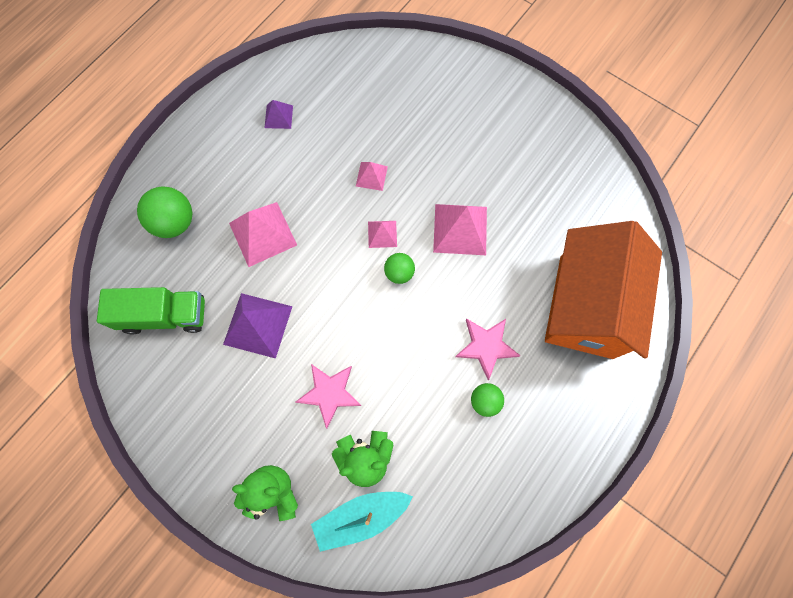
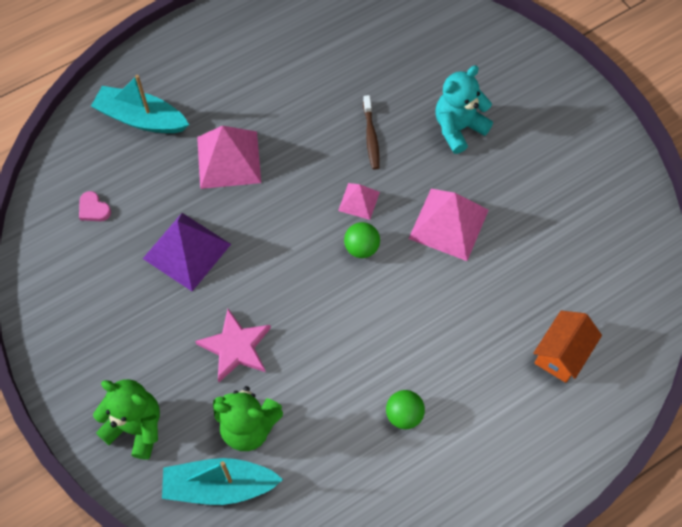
camera: 20 degrees right, 10 degrees down
green truck [97,287,205,334] -> pink heart [79,191,111,221]
green ball [137,187,193,238] -> turquoise boat [91,75,189,133]
purple pyramid [264,100,293,129] -> none
pink pyramid [356,162,388,191] -> brown toothbrush [363,95,380,170]
pink star [455,319,521,380] -> none
orange house [545,221,662,359] -> orange house [533,311,602,383], size x0.43
none -> turquoise teddy bear [435,65,493,154]

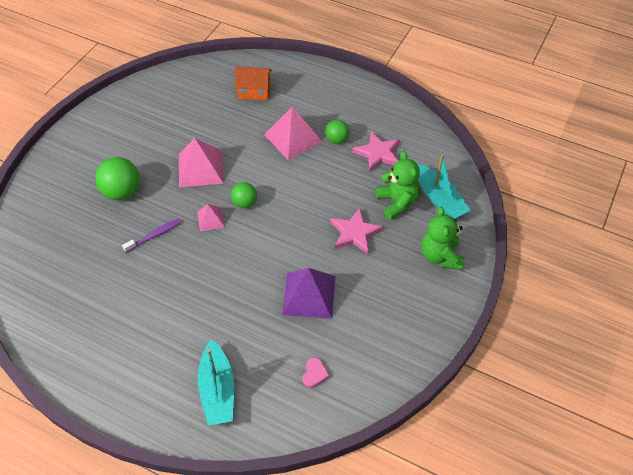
camera: 120 degrees left, 10 degrees down
pink pyramid [197,126,261,189] -> pink pyramid moved to [264,107,323,160]
brown toothbrush [363,95,380,170] -> purple toothbrush [122,218,182,252]
turquoise teddy bear [435,65,493,154] -> green ball [95,157,140,200]
none -> pink star [352,131,400,172]

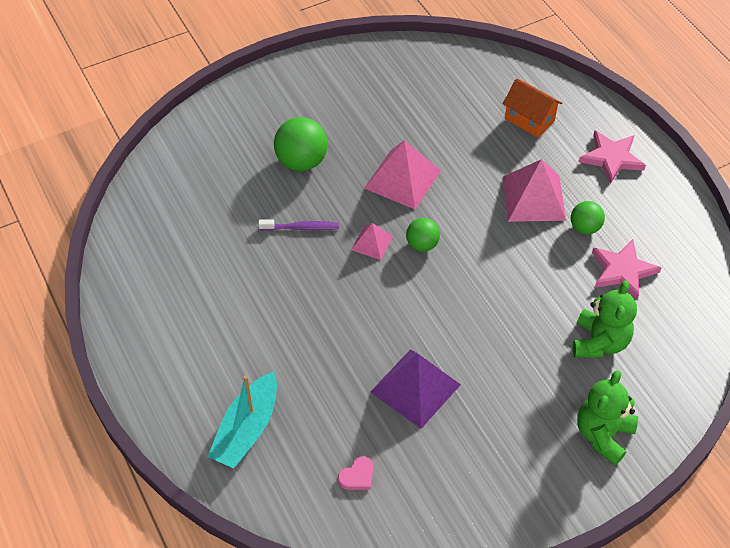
camera: 35 degrees right, 0 degrees up
pink star [330,208,383,254] -> pink star moved to [579,131,646,184]
turquoise boat [417,154,470,219] -> none

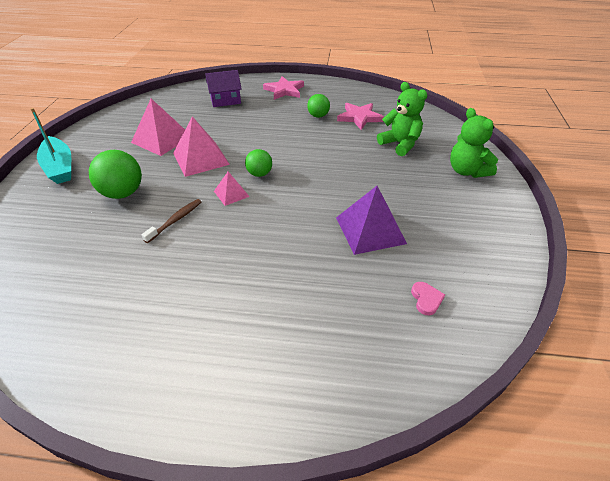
camera: 55 degrees left, 10 degrees down
turquoise boat [208,372,277,468] -> turquoise boat moved to [30,108,71,184]
purple toothbrush [258,219,339,231] -> brown toothbrush [141,199,201,243]
orange house [503,78,562,138] -> purple house [205,70,242,107]
pink pyramid [503,159,566,222] -> pink pyramid moved to [131,99,185,156]

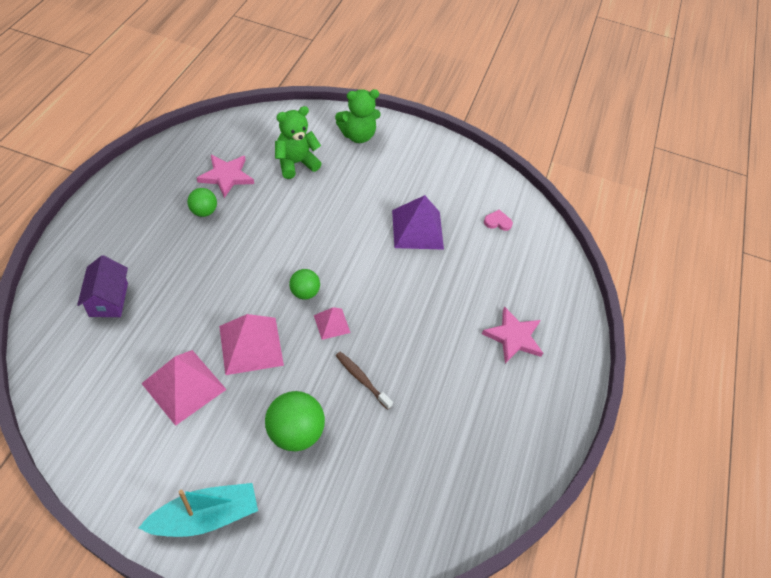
camera: 85 degrees left, 10 degrees up
pink star [263,76,304,100] -> pink star moved to [482,307,543,363]

